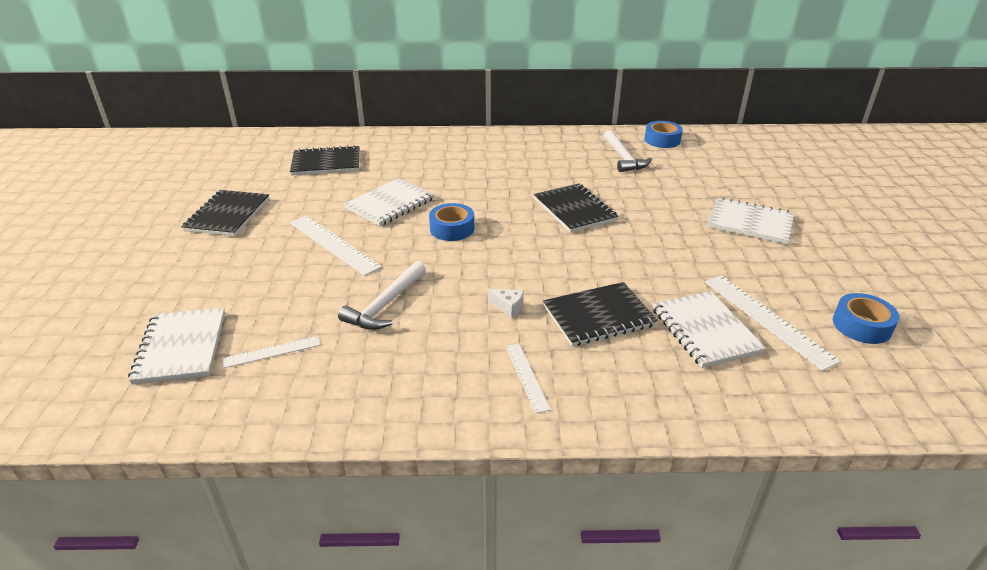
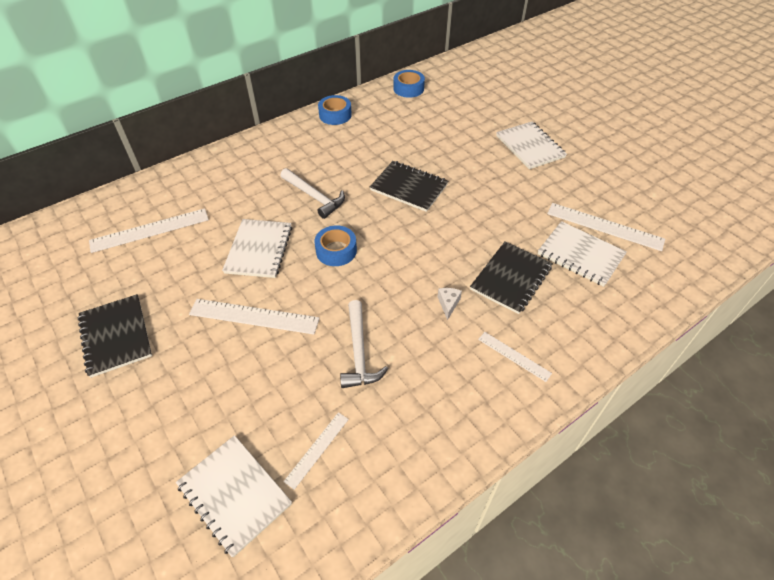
camera: 35 degrees left, 15 degrees up
black notebook [290,145,359,175] -> white ruler [89,208,209,253]
white cheese [488,289,524,319] -> white cheese turned 75 degrees counterclockwise [438,288,462,320]
white hammer [603,130,652,172] -> white hammer moved to [280,168,345,219]
white notebook [707,197,794,244] -> white notebook turned 75 degrees clockwise [496,122,567,169]
blue tape [833,293,899,344] -> blue tape moved to [318,95,352,125]

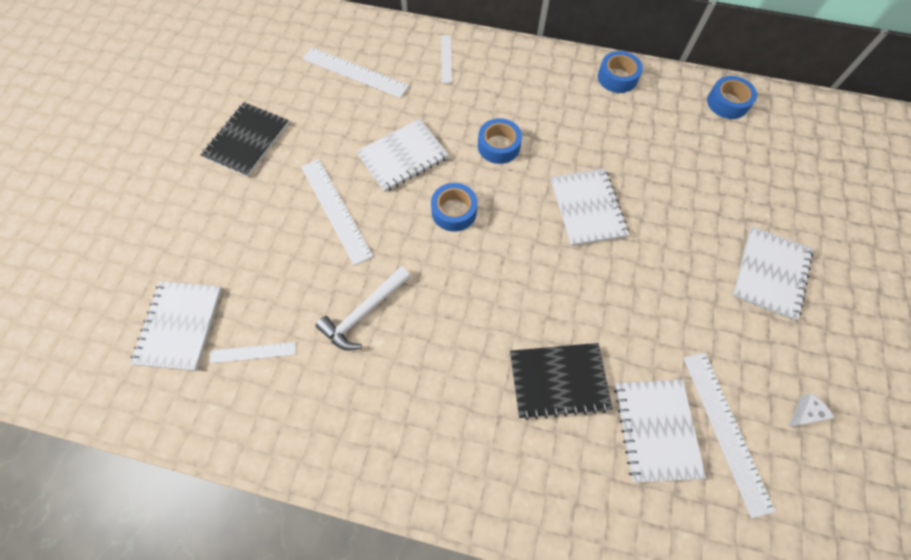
camera: 50 degrees right, 15 degrees up
white hammer [280,168,345,219] -> blue tape [478,118,522,164]
black notebook [370,161,448,212] -> white notebook [551,169,629,246]
white cheese [438,288,462,320] -> white cheese moved to [789,393,834,427]
white ruler [478,332,552,382] -> white ruler moved to [441,35,452,83]

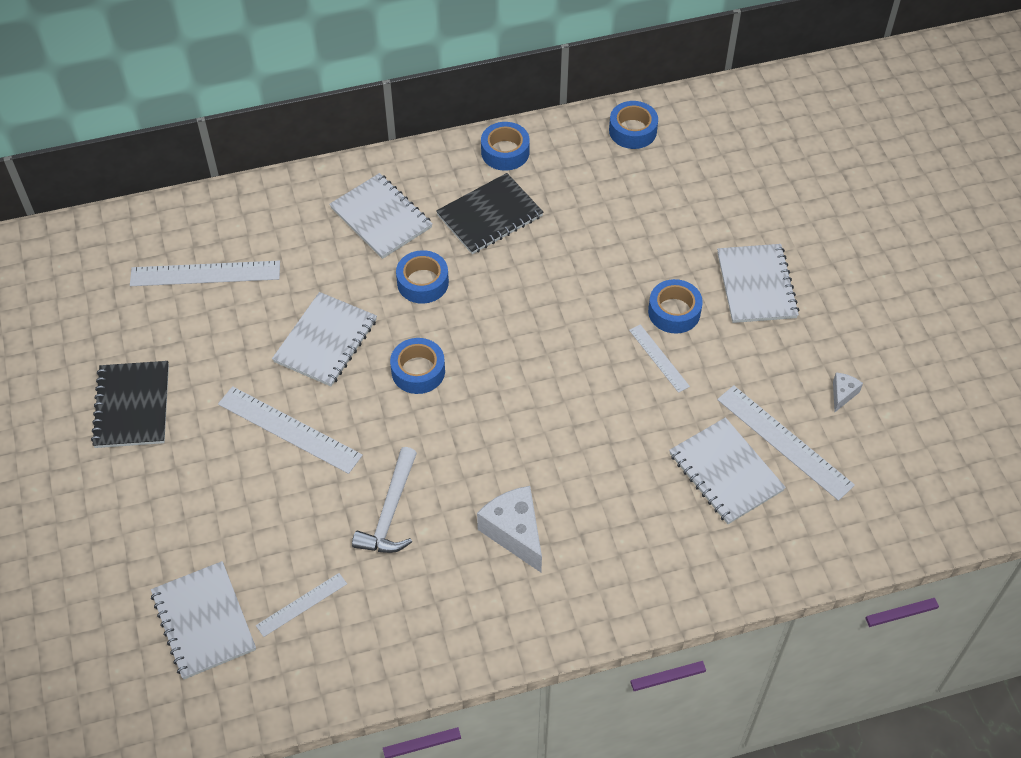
camera: 30 degrees left, 10 degrees down
white ruler [441,35,452,83] -> white ruler moved to [629,324,690,393]
black notebook [510,343,613,420] -> black notebook moved to [436,173,543,254]
white notebook [551,169,629,246] -> white notebook moved to [329,173,433,259]
none -> white cheese [477,486,542,572]
none -> blue tape [648,279,703,334]

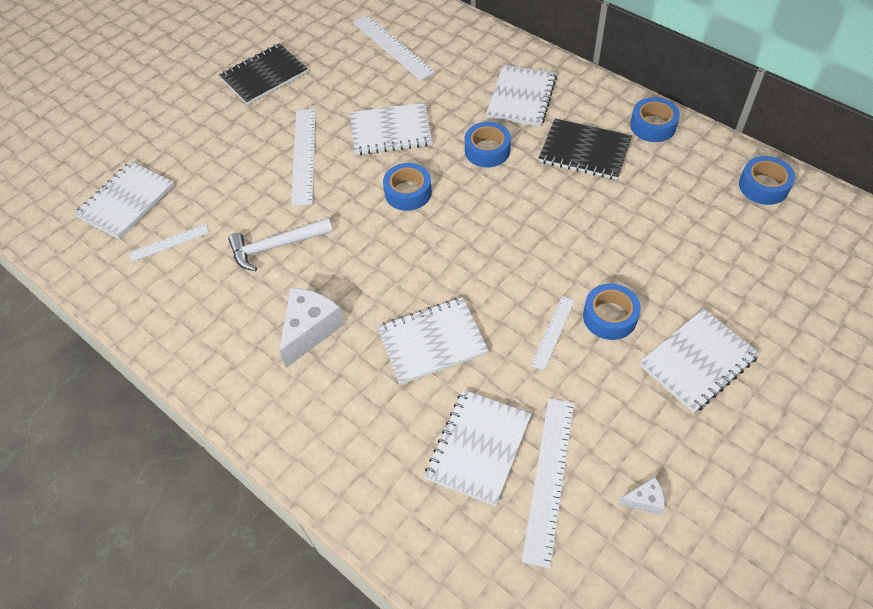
camera: 60 degrees right, 0 degrees up
white ruler [256,573,347,637] -> white ruler turned 45 degrees counterclockwise [129,224,209,262]
none -> white notebook [377,297,489,385]

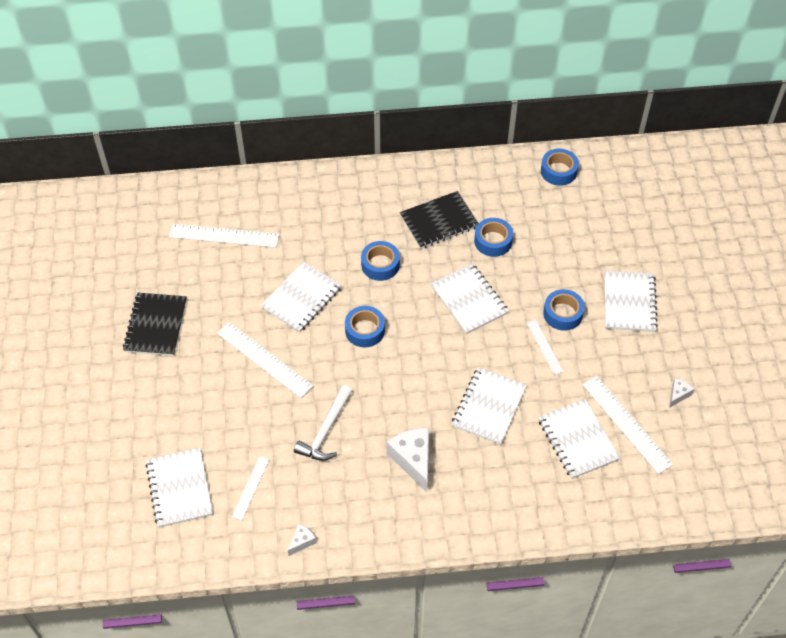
camera: 50 degrees left, 0 degrees up
white notebook [486,65,557,127] -> white notebook moved to [431,263,509,334]
blue tape [630,97,680,142] -> blue tape moved to [474,218,513,257]
none -> white cheese [288,524,316,556]

